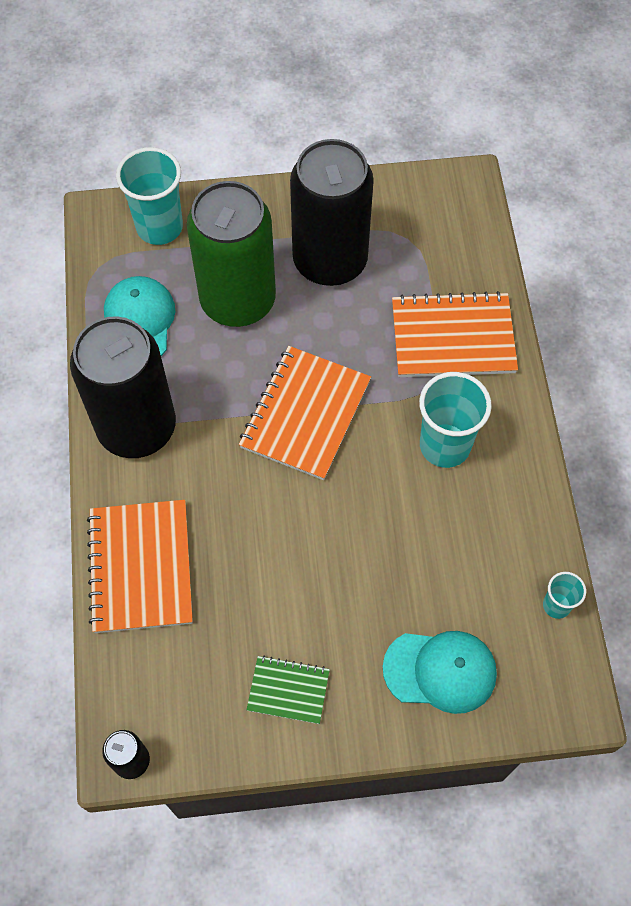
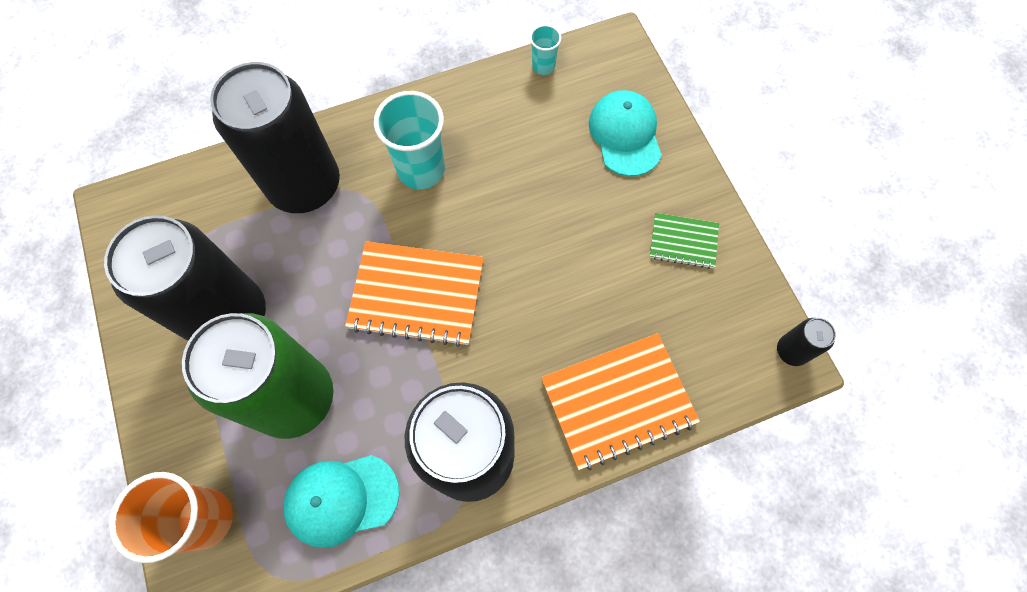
camera: 105 degrees left, 5 degrees up
turquoise cup [116,147,183,245] -> orange cup [109,472,233,563]
green notebook [247,655,330,724] -> green notebook turned 75 degrees counterclockwise [650,213,719,269]
orange notebook [392,291,518,377] -> black can [210,62,340,213]

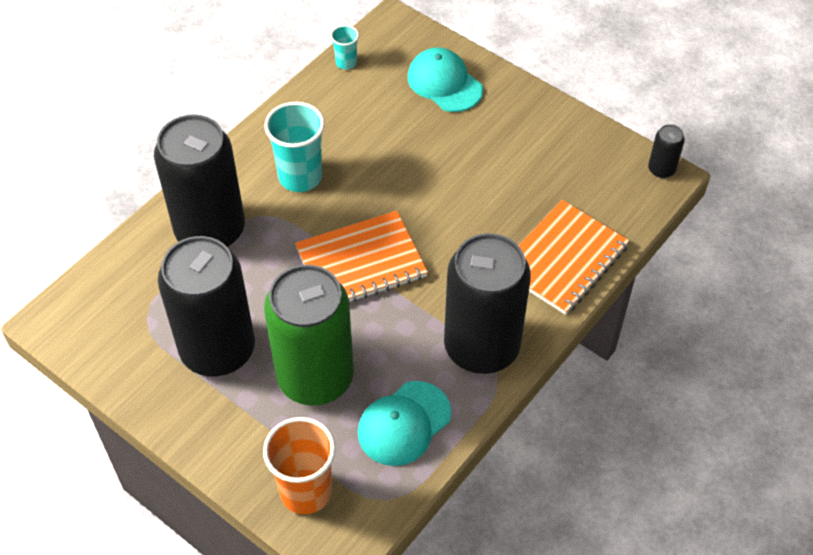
camera: 30 degrees left, 15 degrees down
green notebook [650,213,719,269] -> none

